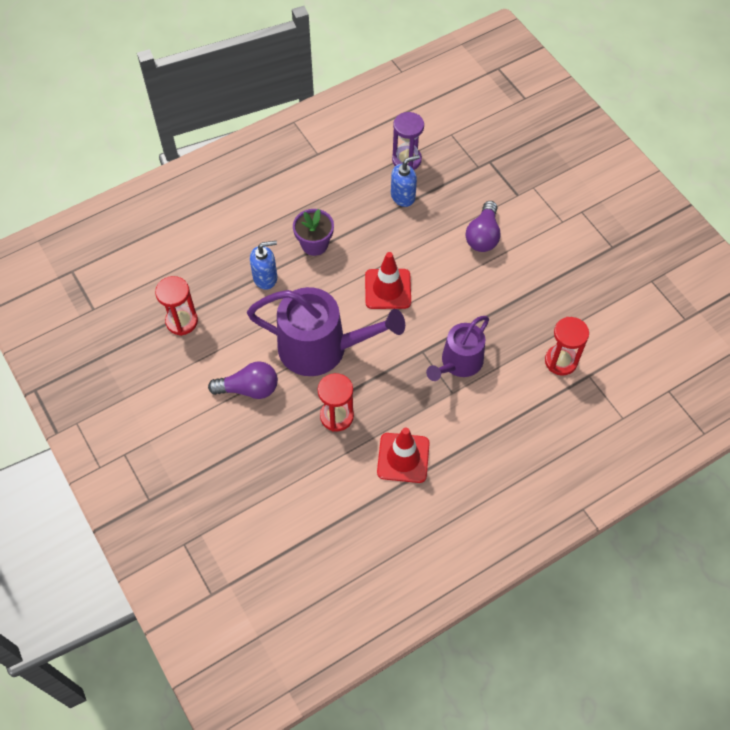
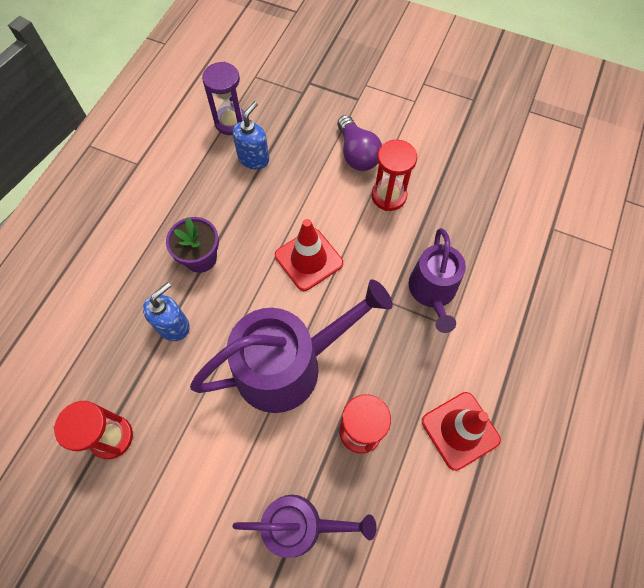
camera: 35 degrees left, 5 degrees up
purple light bulb [208,361,278,399] -> none
red hourglass [545,317,589,376] -> red hourglass moved to [371,140,417,211]
none -> purple watering can [233,495,377,558]

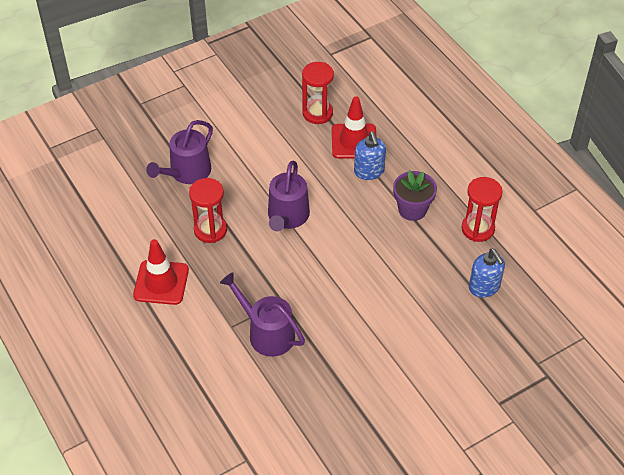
camera: 125 degrees right, 15 degrees down
purple watering can [190,279,393,413] -> purple watering can [268,161,310,231], size x0.62
purple hourglass [202,62,245,135] -> none
red traffic cone [275,219,343,291] -> red traffic cone moved to [332,96,377,159]
purple light bulb [338,115,382,171] -> none
red hourglass [371,140,417,211] -> red hourglass moved to [461,177,502,242]

